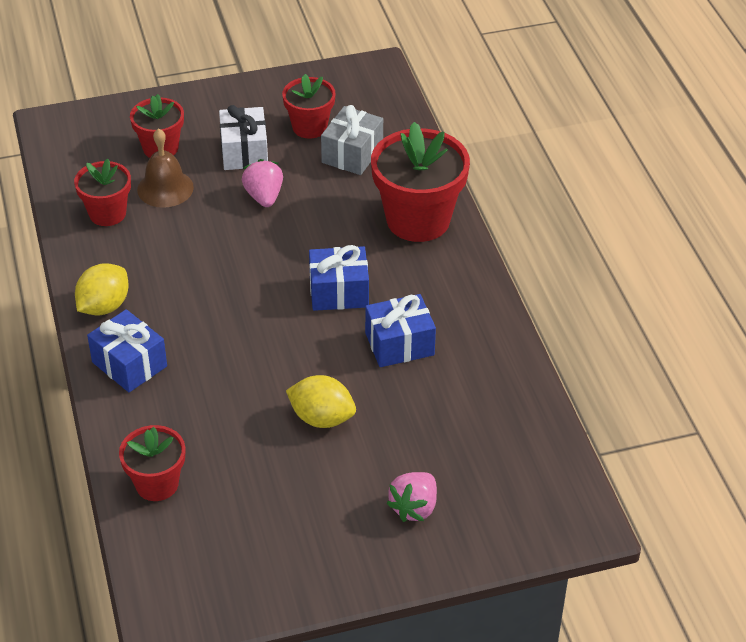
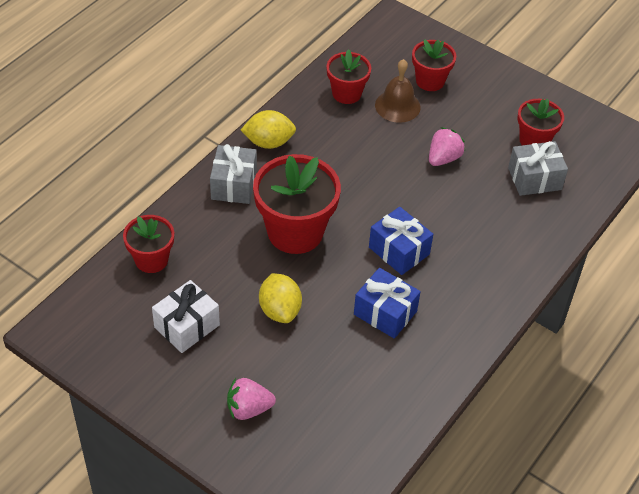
camera: 50 degrees right, 5 degrees up
blue gift [87,309,167,392] -> grey gift [210,144,257,204]
white gift [219,105,268,170] -> white gift moved to [152,280,220,353]
red flower pot [371,122,470,242] -> red flower pot moved to [253,154,341,254]

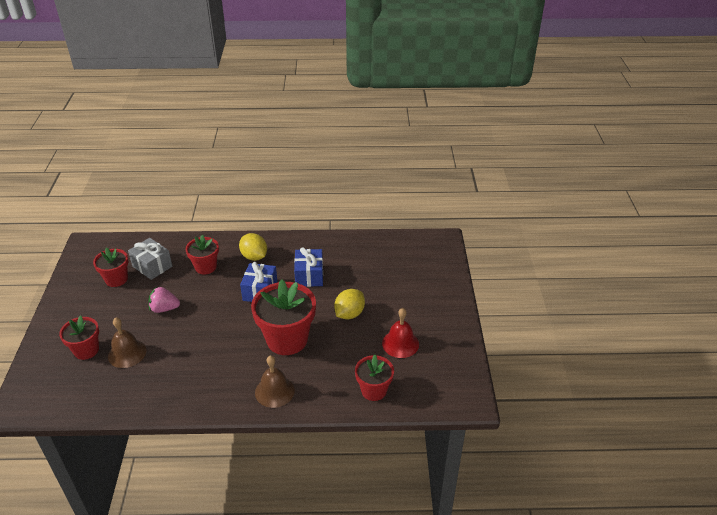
camera: 125 degrees left, 10 degrees down
white gift [152,280,220,353] -> red bell [382,308,419,358]
grey gift [210,144,257,204] -> brown bell [255,355,295,408]
pink strawberry [227,378,276,420] -> none
yellow lemon [241,110,296,149] -> yellow lemon moved to [239,233,267,261]
red flower pot [326,49,371,104] -> red flower pot moved to [185,235,219,274]

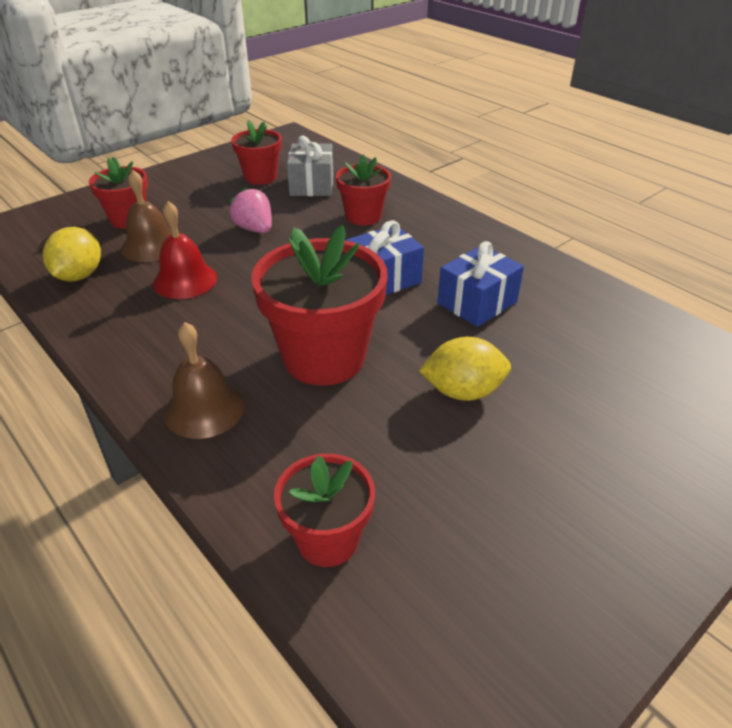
camera: 50 degrees right, 0 degrees up
yellow lemon [239,233,267,261] -> yellow lemon moved to [43,227,101,281]
red bell [382,308,419,358] -> red bell moved to [153,201,217,299]

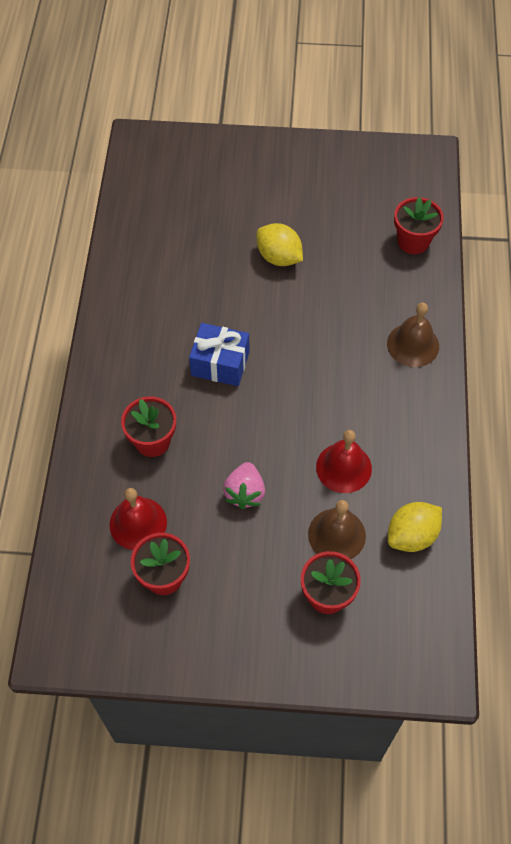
camera: 135 degrees left, 20 degrees up
red flower pot [251,225,388,385] -> none
grey gift [287,136,333,196] -> red bell [109,488,167,550]
blue gift [437,241,524,327] -> none

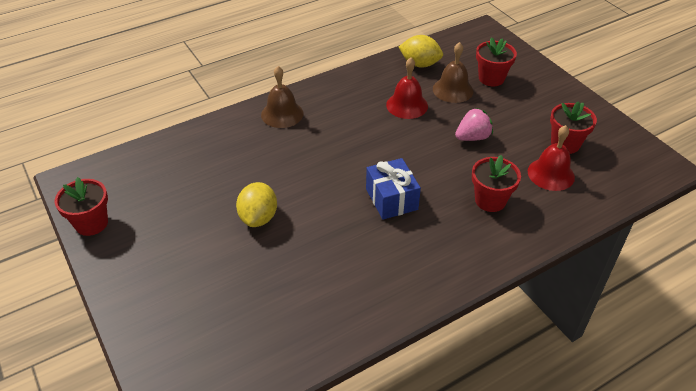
camera: 125 degrees left, 15 degrees down
red flower pot [394,197,444,254] -> red flower pot moved to [55,177,108,236]

